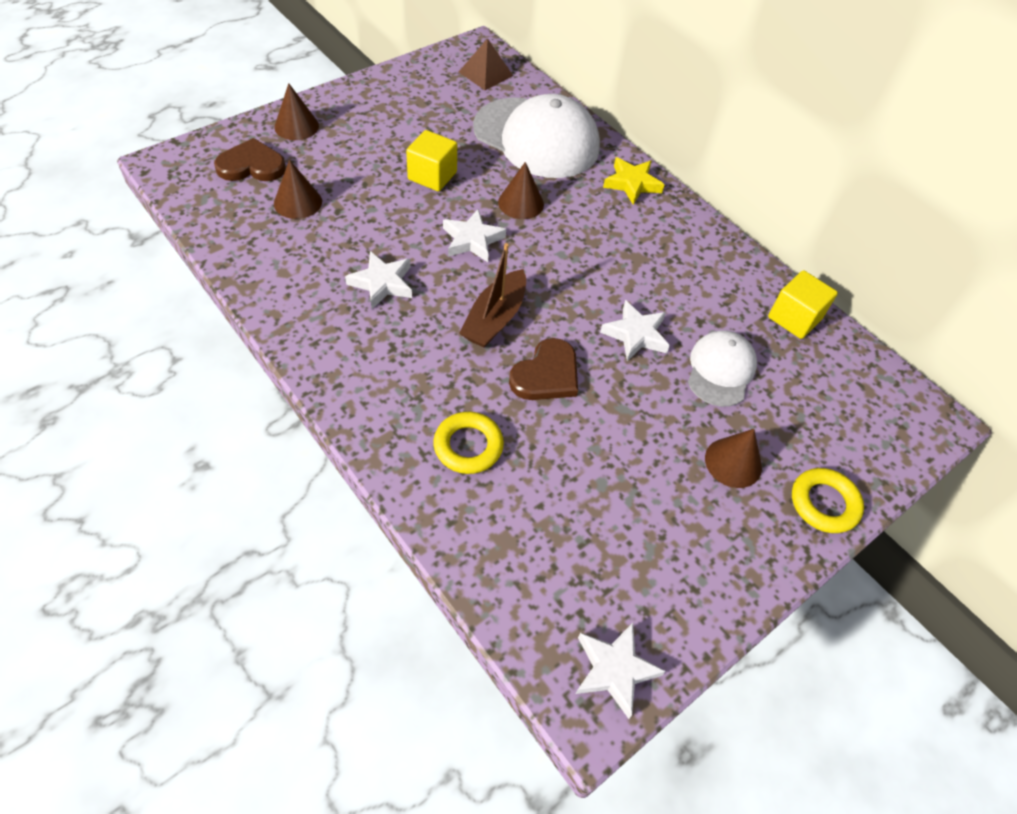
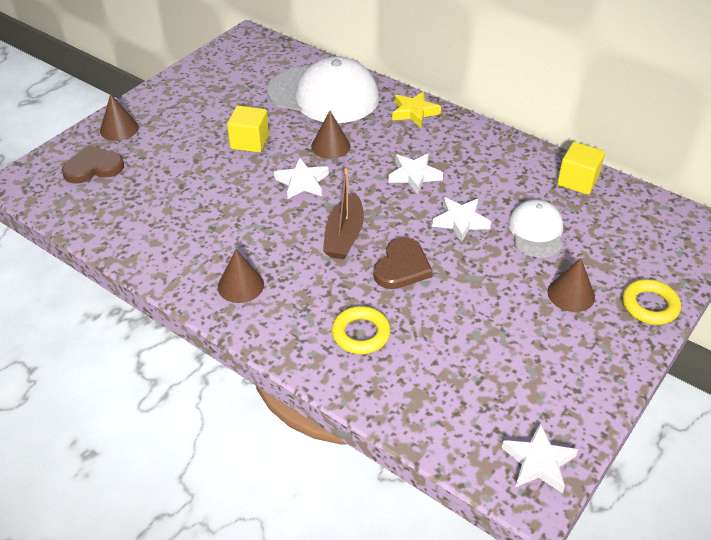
camera: 10 degrees left, 10 degrees down
brown cone [274,160,322,219] -> brown cone moved to [218,249,264,303]
white star [345,251,412,309] -> white star moved to [388,153,443,194]
brown pyramid [459,38,513,90] -> none

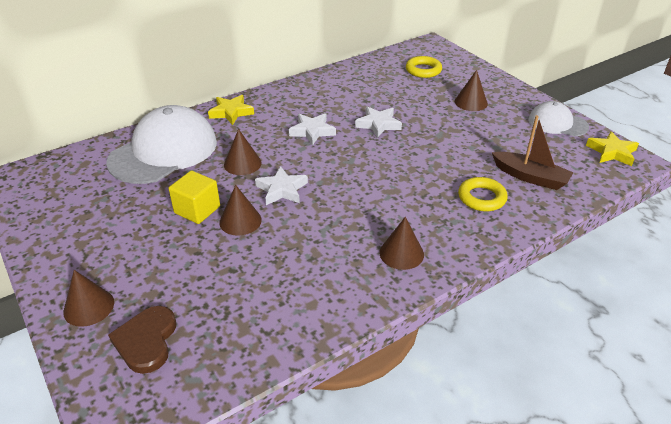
camera: 70 degrees left, 5 degrees down
brown boat [323,168,364,259] -> brown boat moved to [492,115,574,190]
brown heart [373,237,433,289] -> none
white star [502,423,578,493] -> yellow star [586,131,639,166]
white cap [508,199,563,257] -> white cap moved to [529,101,589,136]
yellow cube [557,142,605,195] -> none
yellow ring [622,279,681,325] -> yellow ring moved to [406,56,442,78]
none -> brown cone [219,185,262,236]

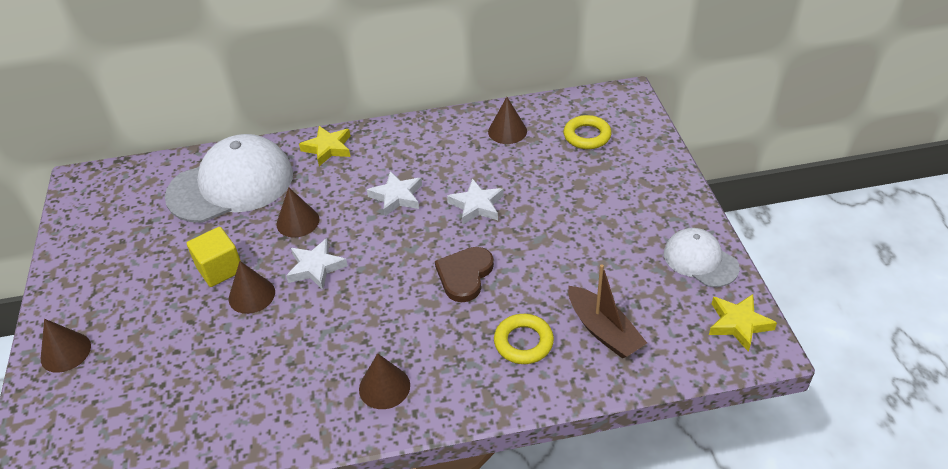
camera: 25 degrees right, 5 degrees up
brown heart [108,306,176,374] -> brown heart moved to [435,247,494,302]
brown cone [455,70,488,111] -> brown cone moved to [488,97,527,144]

